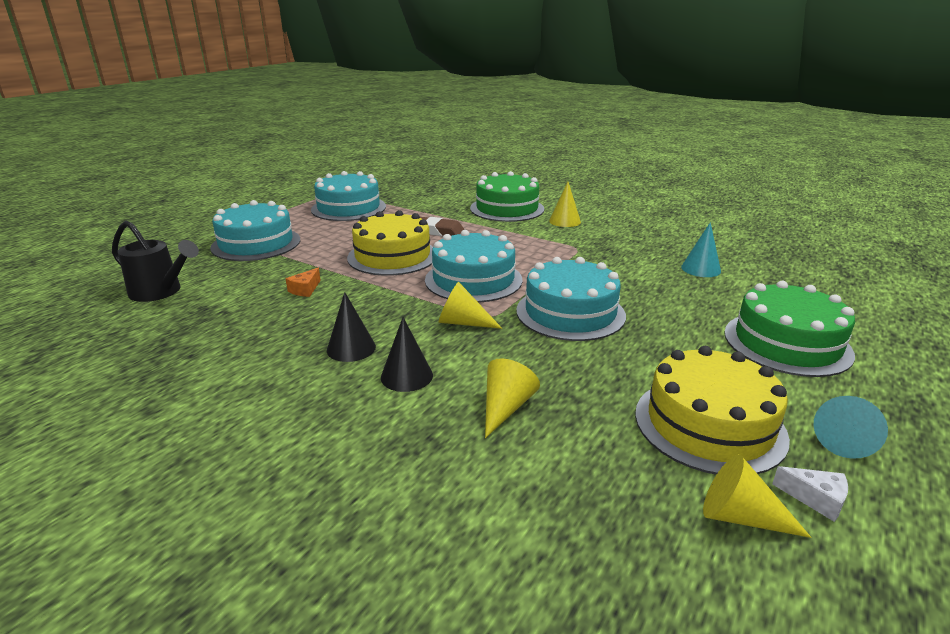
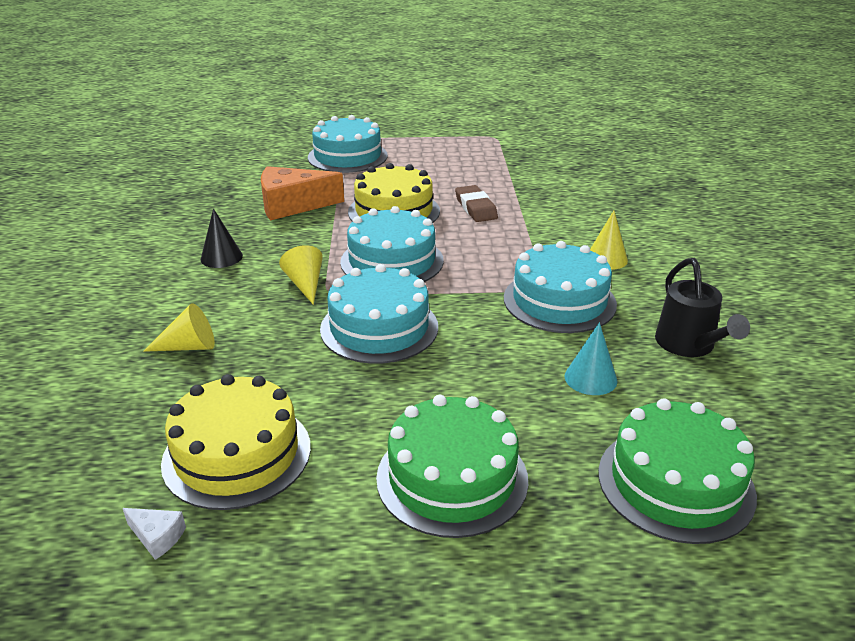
camera: 55 degrees right, 5 degrees up
black watering can [112,221,199,302] -> black watering can moved to [655,258,750,357]
orange cheese [286,268,321,297] -> orange cheese [261,166,344,221], size x2.37
turquoise cake [311,171,386,221] -> turquoise cake moved to [504,241,617,333]
black cone [381,317,433,392] -> none
green cake [470,171,544,222] -> green cake moved to [598,398,757,544]
yellow cone [703,454,811,538] -> none
white cheese [772,466,848,522] -> white cheese turned 60 degrees counterclockwise [123,508,186,560]
turquoise cone [813,396,888,459] -> none

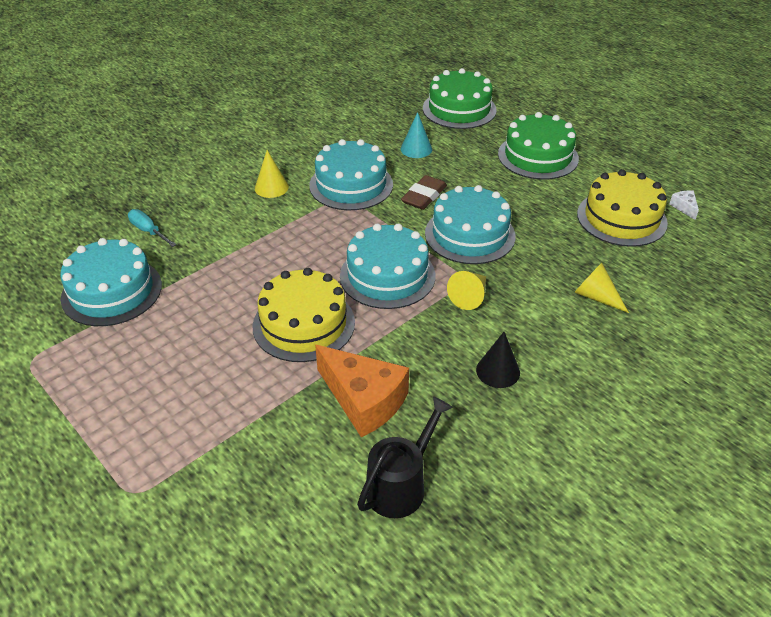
camera: 130 degrees left, 10 degrees up
turquoise cake [308,115,388,173] -> turquoise cake moved to [60,238,162,326]
brown eraser [455,185,498,222] -> brown eraser moved to [401,175,447,210]
black watering can [655,258,750,357] -> black watering can moved to [357,396,453,518]
none -> turquoise screwdriver [128,209,177,247]

